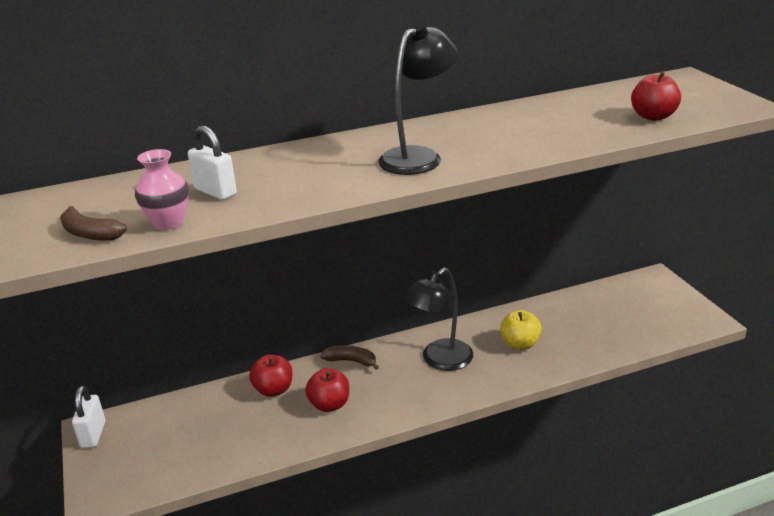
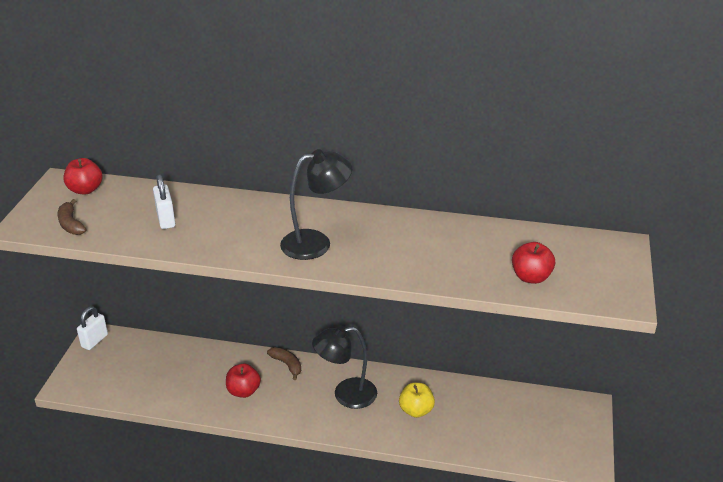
camera: 30 degrees right, 5 degrees up
pink vase [135,149,189,230] -> none
red apple [249,354,293,397] -> red apple moved to [64,158,103,195]

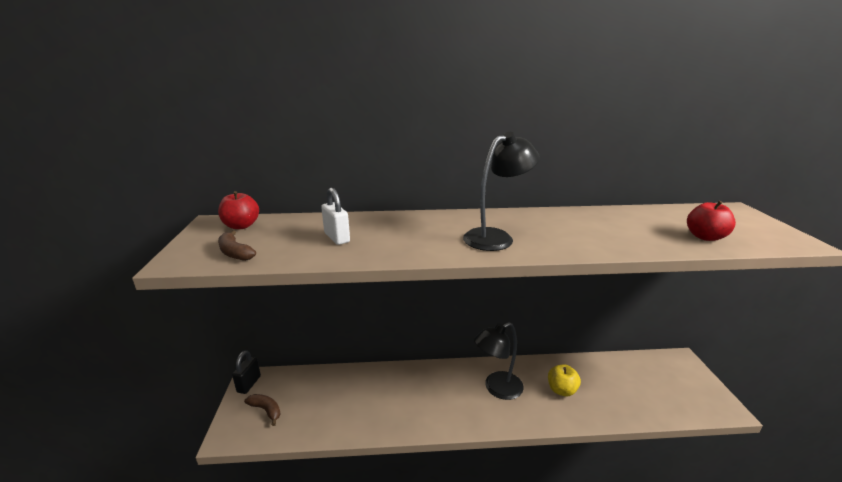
camera: 15 degrees left, 10 degrees down
white padlock [77,306,108,350] -> black padlock [232,350,261,394]
red apple [226,363,261,398] -> none
brown banana [267,347,301,380] -> brown banana moved to [244,394,281,426]

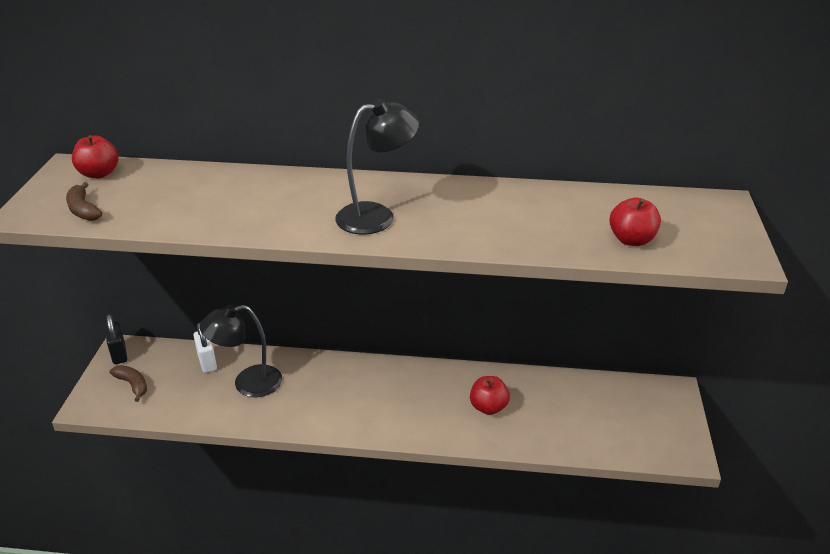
camera: 10 degrees right, 10 degrees up
black padlock [232,350,261,394] -> black padlock turned 45 degrees counterclockwise [105,314,127,364]
white padlock [321,188,350,245] -> white padlock moved to [193,322,217,373]
black lamp [474,322,524,400] -> black lamp moved to [200,305,282,397]
yellow apple [548,364,581,397] -> red apple [470,376,510,415]

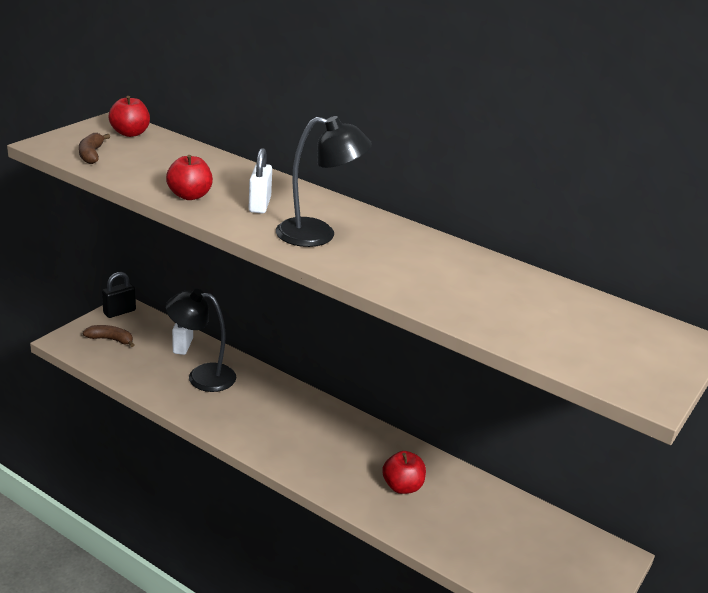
camera: 25 degrees right, 5 degrees down
black padlock [105,314,127,364] -> black padlock turned 45 degrees clockwise [102,272,136,318]
brown banana [110,365,147,402] -> brown banana turned 60 degrees counterclockwise [83,325,134,347]
red apple [609,198,661,246] -> red apple moved to [166,155,213,200]
none -> white padlock [249,148,272,214]

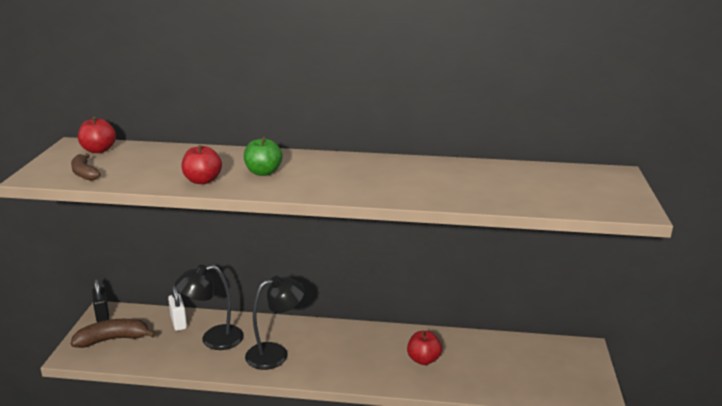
camera: 25 degrees left, 5 degrees down
brown banana [83,325,134,347] -> brown banana [71,319,156,348], size x1.58
black padlock [102,272,136,318] -> black padlock turned 45 degrees counterclockwise [92,279,110,322]
white padlock [249,148,272,214] -> green apple [244,136,282,176]
black lamp [276,116,372,247] -> black lamp moved to [245,276,305,370]

